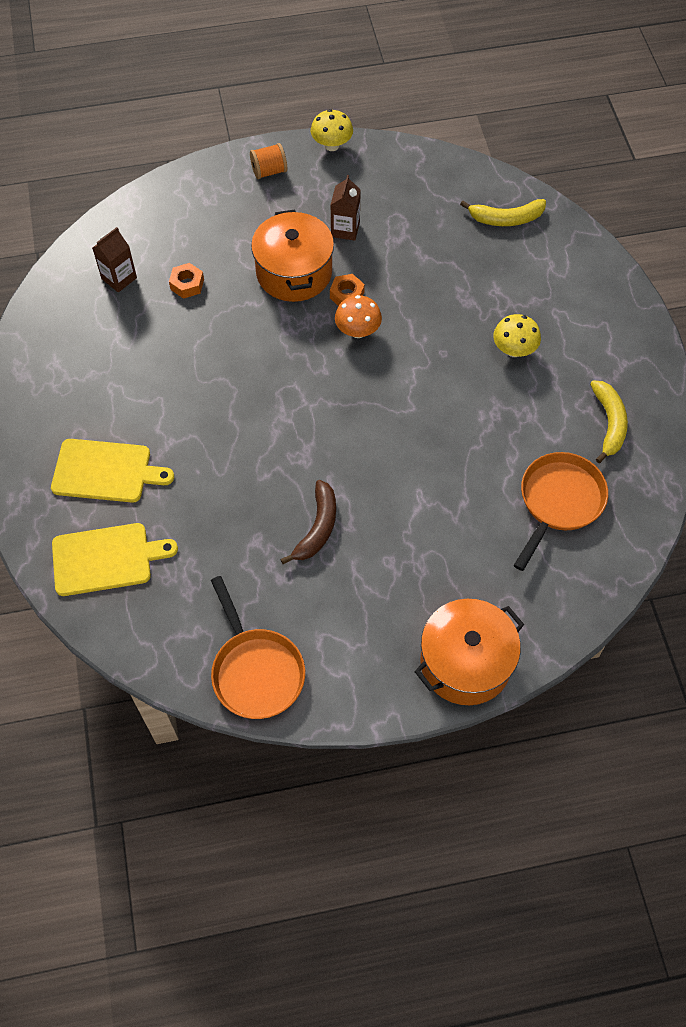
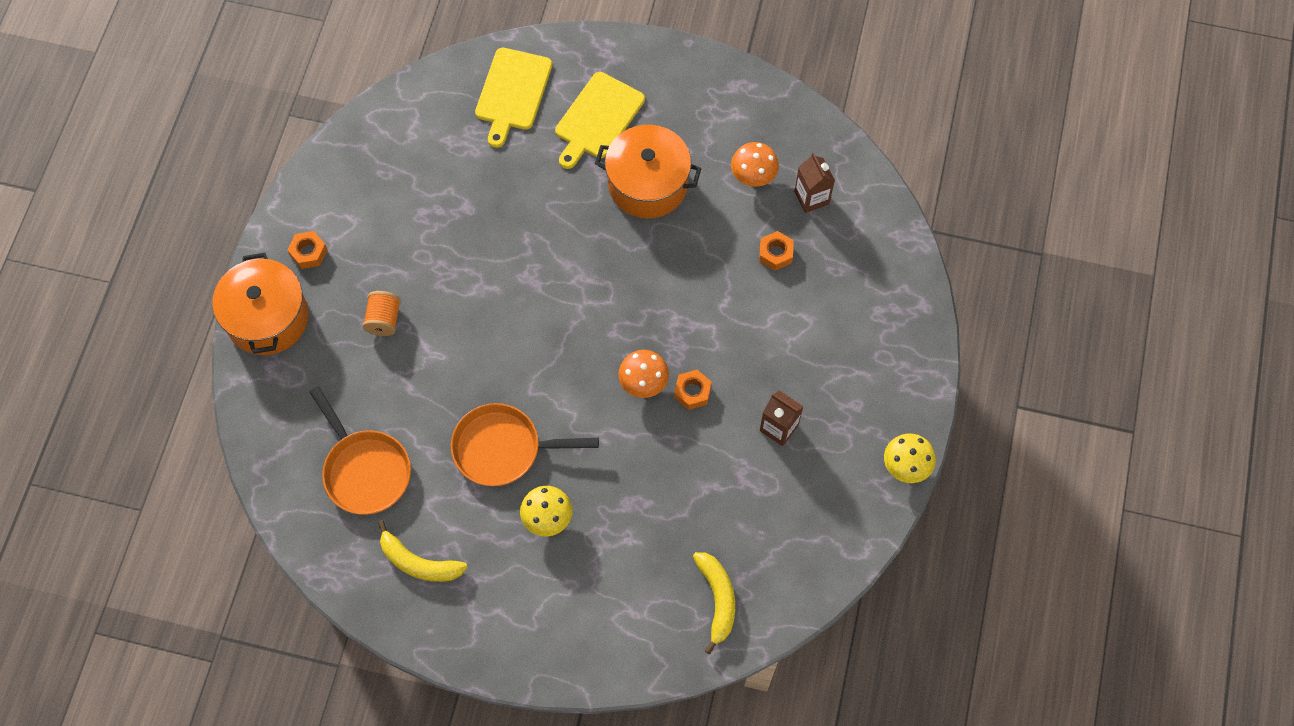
camera: 115 degrees right, 5 degrees up
orange pan [211,576,305,719] -> orange pan moved to [451,403,599,486]
orange spool [250,143,287,179] -> orange spool moved to [362,291,401,336]
orange pot [251,210,334,302] -> orange pot moved to [595,125,701,219]
brown banana [280,480,336,564] -> none
yellow banana [460,199,546,226] -> yellow banana turned 150 degrees clockwise [693,552,735,654]
none -> orange nut [287,231,327,269]
none -> orange mushroom [731,142,779,187]

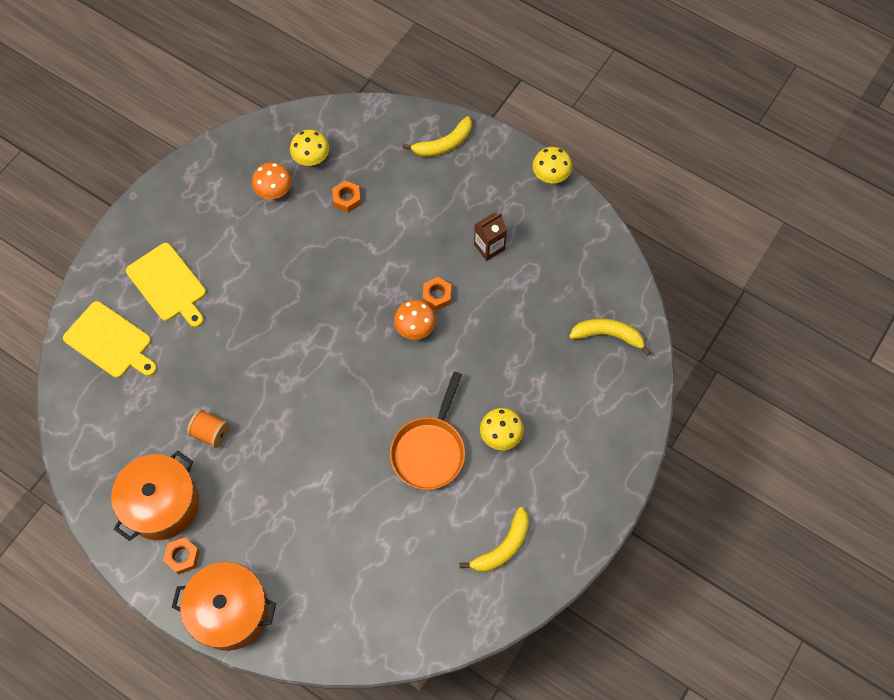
camera: 70 degrees left, 0 degrees up
orange pan [309,386,411,515] -> none
orange spool [362,291,401,336] -> orange spool moved to [187,409,229,448]
orange pot [595,125,701,219] -> orange pot moved to [111,451,199,541]
brown carton [794,153,835,213] -> yellow mushroom [290,130,329,166]
none -> yellow banana [402,116,472,157]

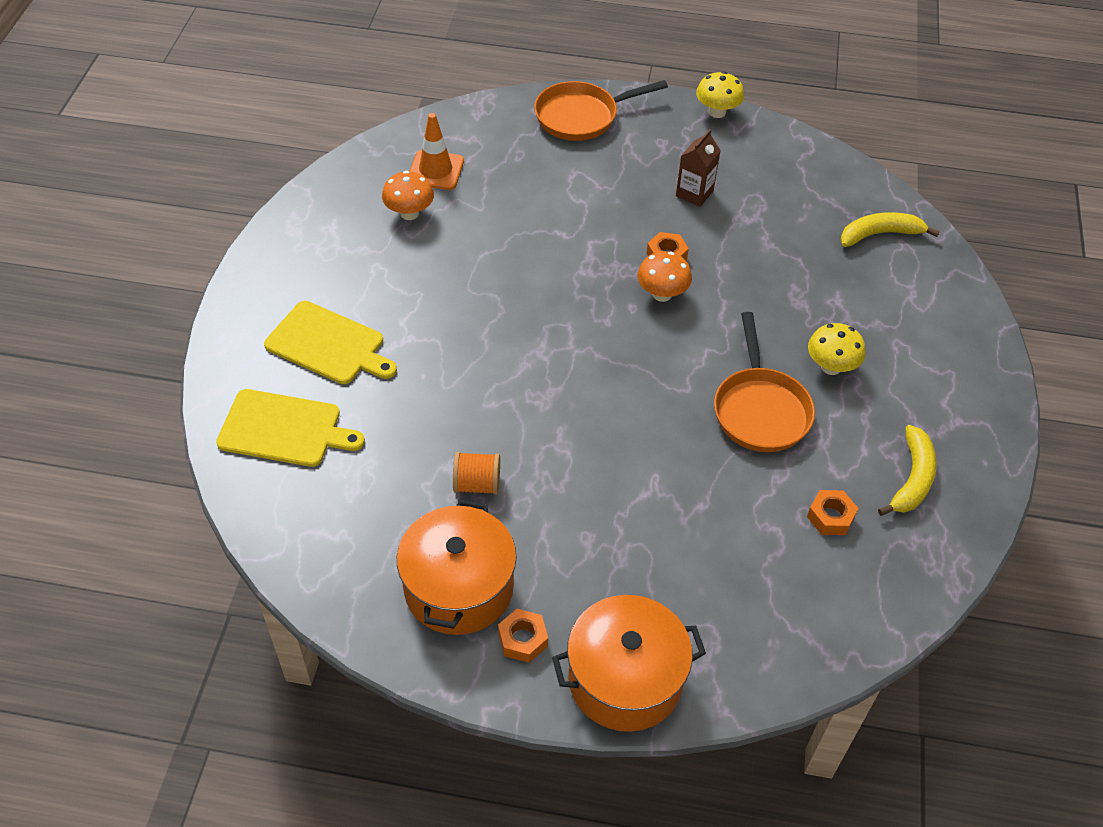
camera: 25 degrees left, 15 degrees down
yellow mushroom [290,130,329,166] -> orange traffic cone [410,113,464,190]
orange nut [332,181,361,213] -> orange nut moved to [807,490,858,535]
yellow banana [402,116,472,157] -> orange pan [534,80,668,141]

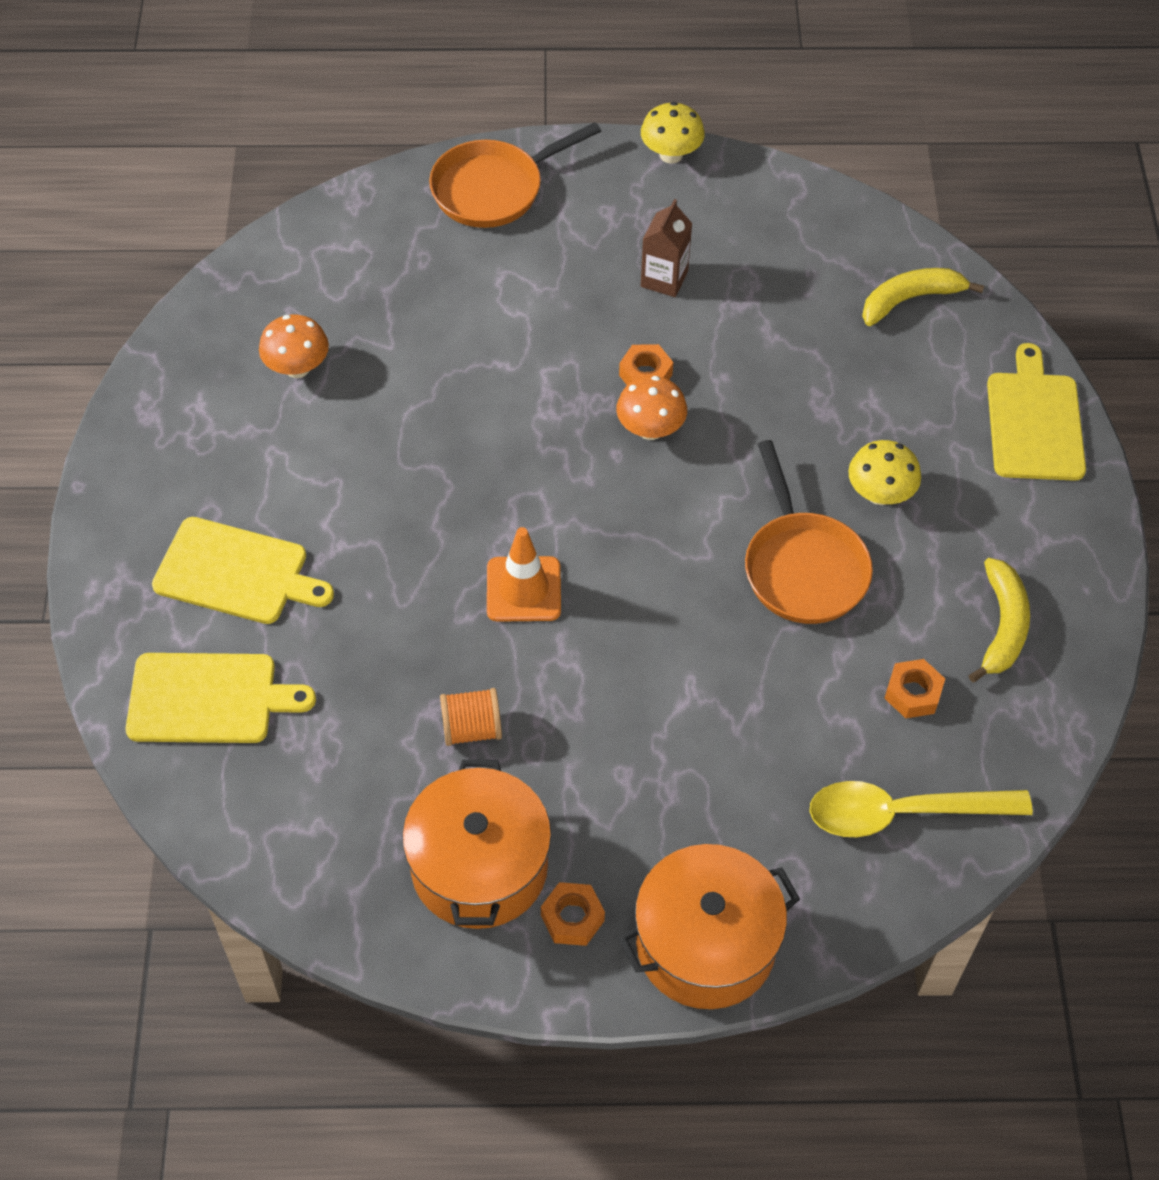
camera: 10 degrees left, 5 degrees up
orange traffic cone [410,113,464,190] -> orange traffic cone moved to [487,527,561,622]
none -> yellow spoon [809,781,1033,837]
none -> yellow cutting board [987,343,1086,481]

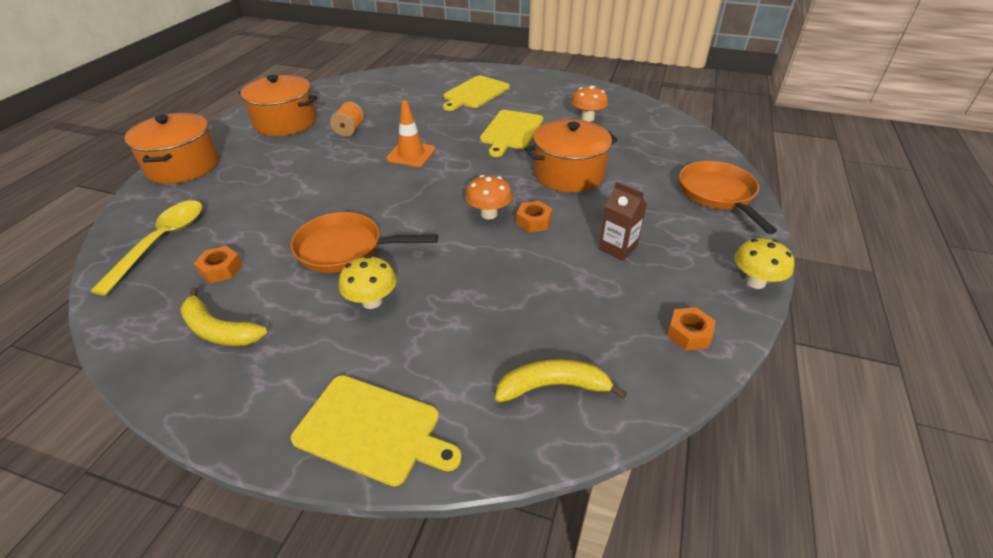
camera: 110 degrees right, 15 degrees down
yellow cutting board [126,653,316,743] -> yellow cutting board moved to [480,110,543,157]
orange nut [541,882,605,946] -> orange nut moved to [667,307,716,350]
yellow banana [862,268,984,326] -> yellow banana turned 90 degrees counterclockwise [495,359,627,402]
none -> orange pot [525,119,618,193]

